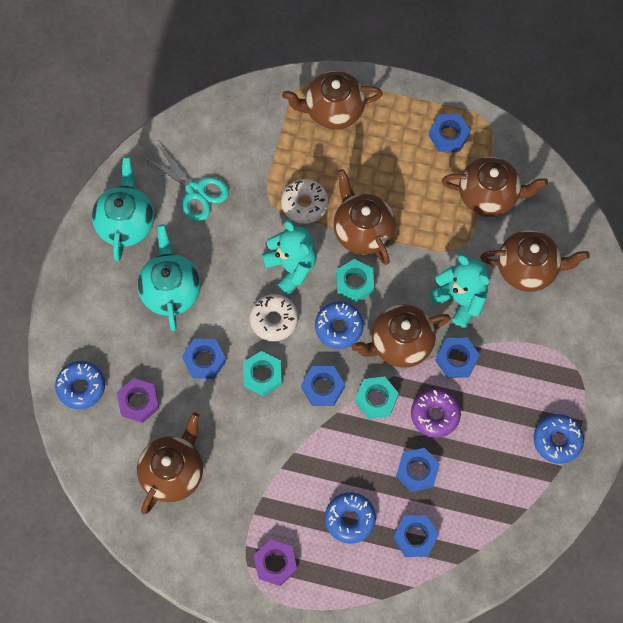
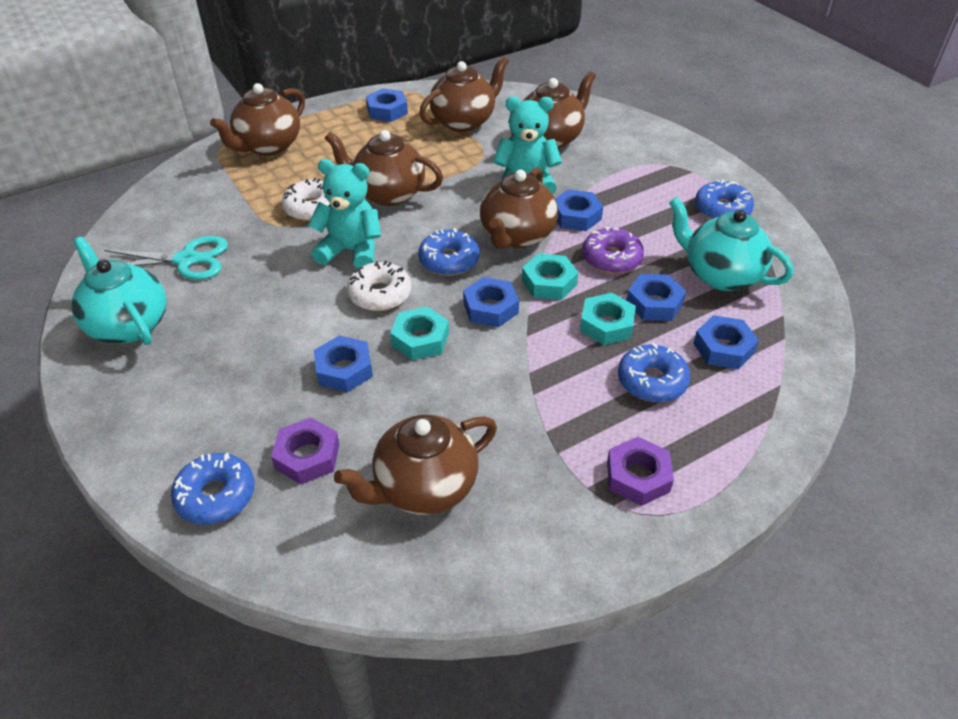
camera: 45 degrees left, 25 degrees down
turquoise teapot [137,224,201,331] -> turquoise teapot moved to [669,197,794,291]
brown teapot [137,412,203,514] -> brown teapot turned 105 degrees counterclockwise [334,415,497,515]
turquoise nut [336,259,374,303] -> turquoise nut moved to [580,293,636,345]

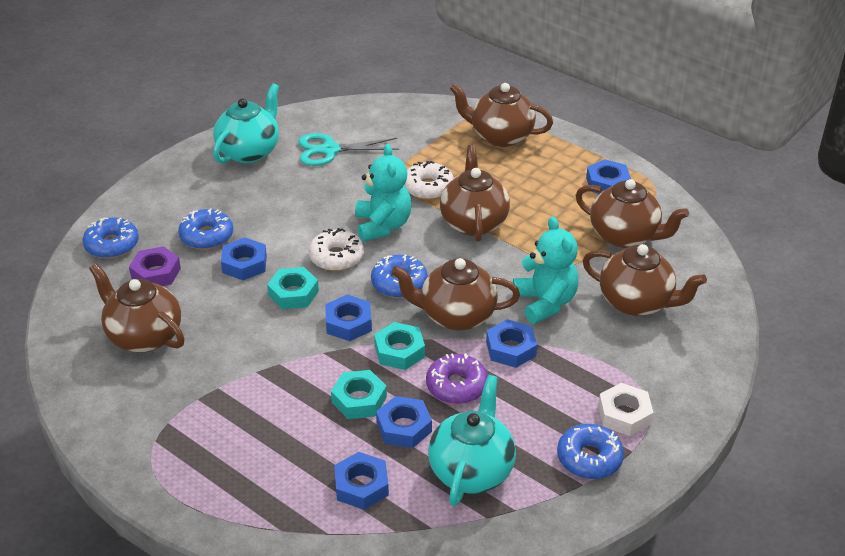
camera: 70 degrees right, 5 degrees down
turquoise scissors [104,236,228,280] -> turquoise scissors turned 105 degrees clockwise [299,133,399,166]
purple nut [607,437,674,506] -> none
blue donut [618,343,691,402] -> blue donut moved to [178,208,233,250]
none -> white nut [598,383,654,436]

